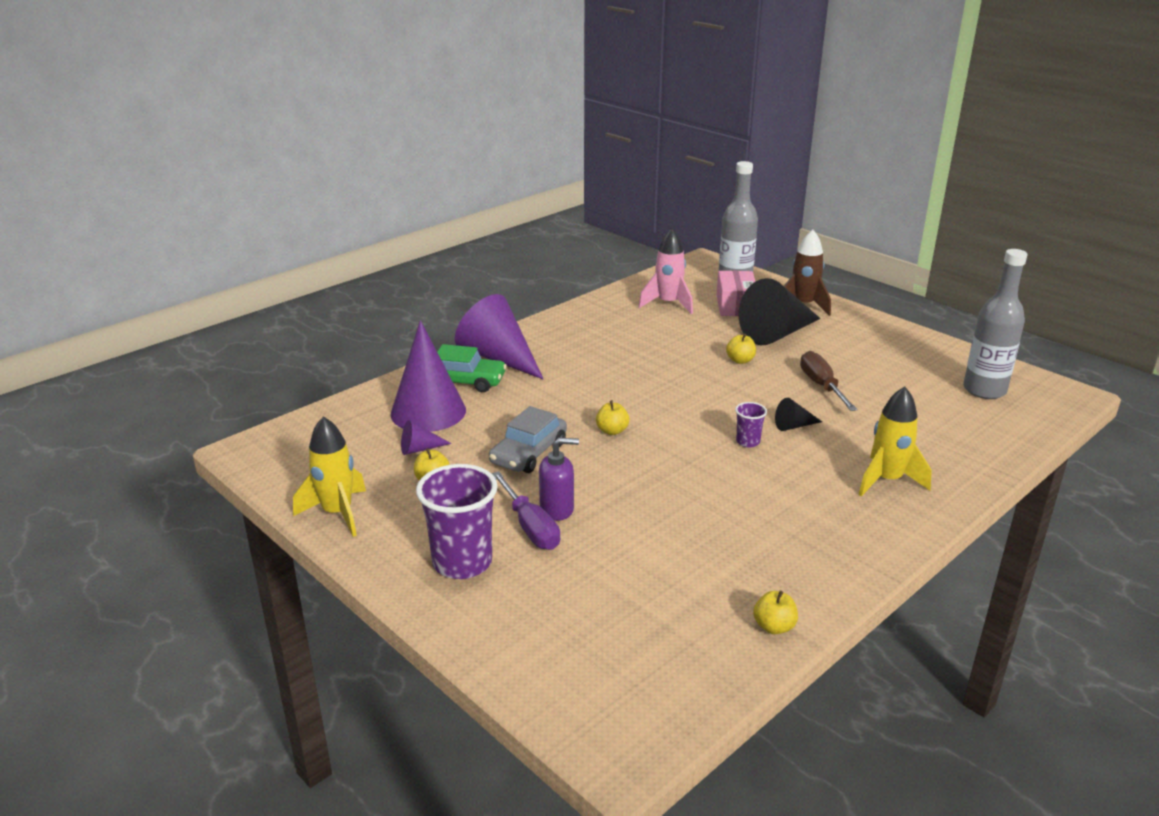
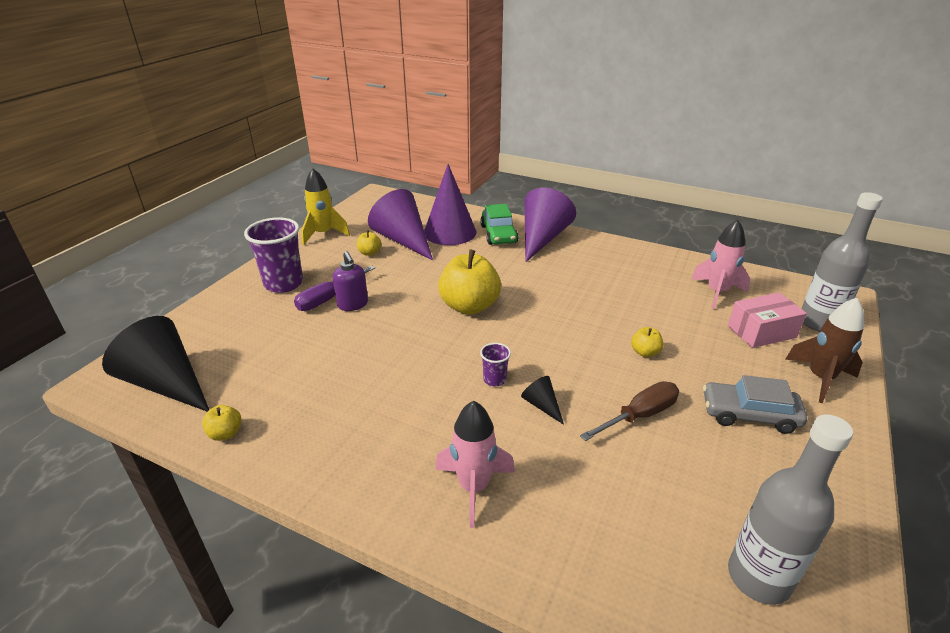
camera: 70 degrees right, 5 degrees up
purple cone [401,420,452,455] -> purple cone [368,189,433,260], size x2.29
grey car [489,406,567,473] -> grey car moved to [703,375,807,434]
yellow apple [596,400,629,435] -> yellow apple [438,250,501,315], size x2.20
black cone [739,278,821,345] -> black cone moved to [102,316,209,412]
yellow rocket [859,387,932,497] -> pink rocket [435,401,515,528]

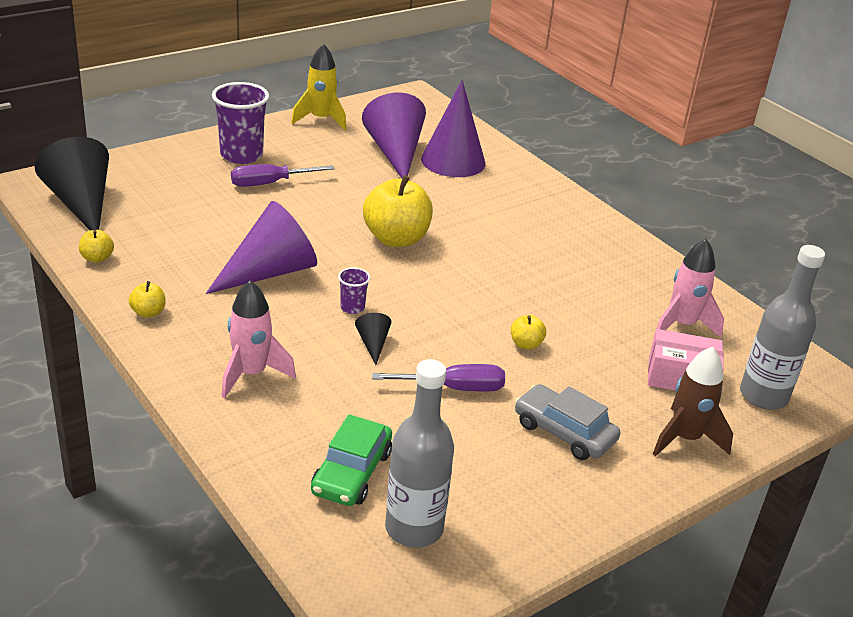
camera: 25 degrees right, 0 degrees up
purple soap dispenser [333,251,368,311] -> none
yellow apple [357,230,381,256] -> yellow apple moved to [129,281,165,318]
green car [480,204,518,245] -> green car moved to [311,414,392,506]
purple cone [524,188,576,262] -> purple cone moved to [206,201,317,294]
brown screwdriver [580,381,679,441] -> purple screwdriver [372,364,505,391]

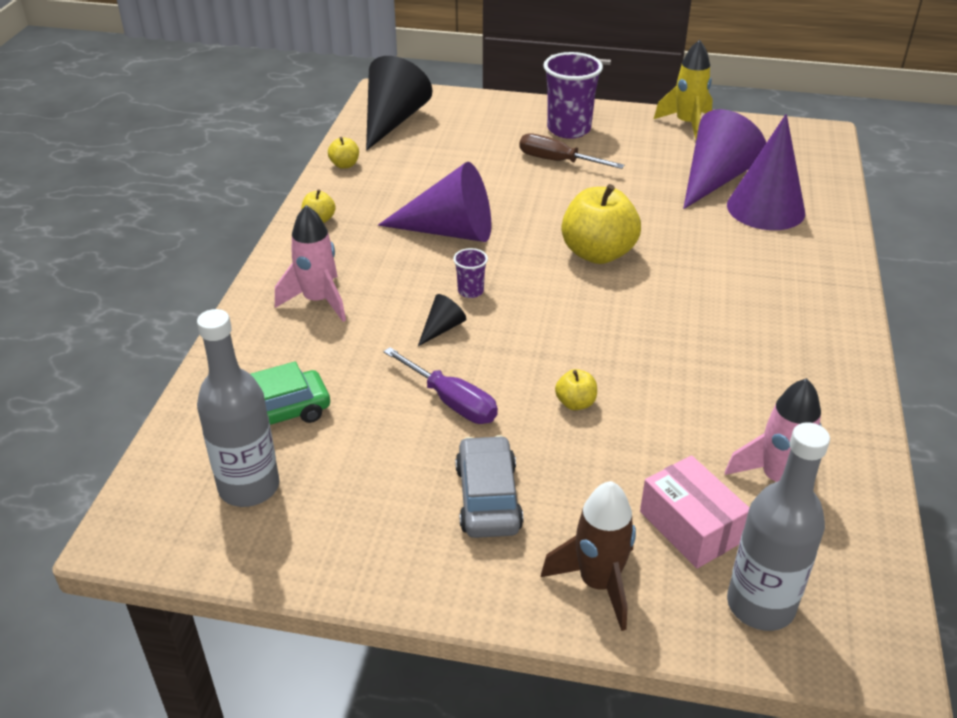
camera: 50 degrees right, 5 degrees up
purple screwdriver [231,164,335,187] -> brown screwdriver [519,133,624,169]

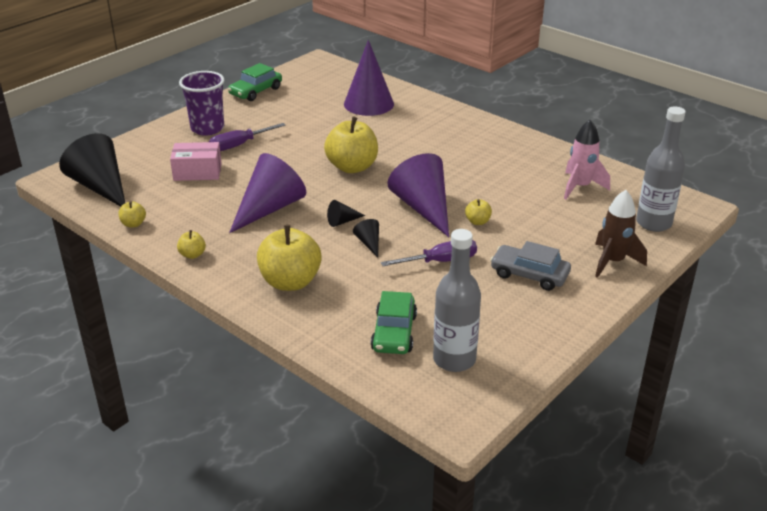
camera: 60 degrees left, 5 degrees down
pink rocket [275,205,346,322] -> yellow apple [257,225,322,291]
purple cup [453,248,488,298] -> black cone [327,200,365,227]
brown screwdriver [519,133,624,169] -> purple screwdriver [209,123,286,151]
pink box [640,455,749,568] -> pink box moved to [170,142,222,181]
yellow rocket [654,40,713,139] -> green car [228,63,282,101]
purple cone [683,109,766,209] -> purple cone moved to [387,153,449,237]

